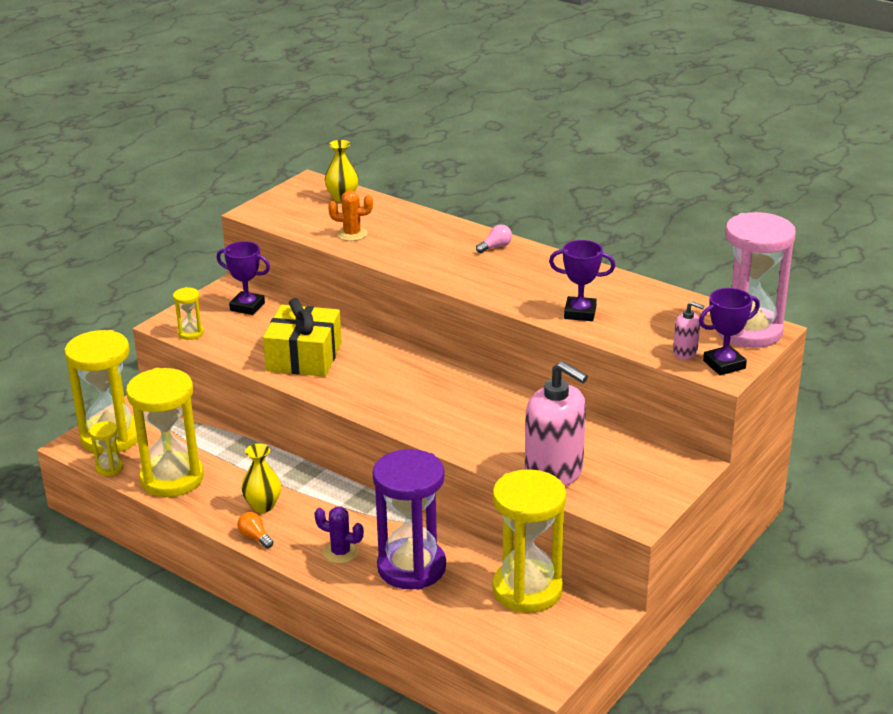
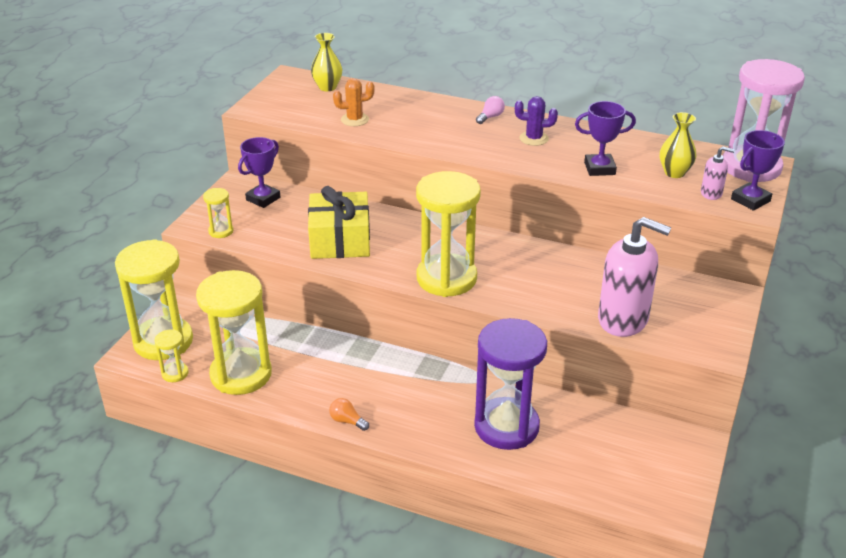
camera: 15 degrees left, 5 degrees up
purple trophy [217,241,270,315] -> purple trophy turned 60 degrees counterclockwise [238,137,280,208]
yellow vase [241,444,281,513] -> yellow vase moved to [660,112,697,178]
purple cactus [314,507,364,564] -> purple cactus moved to [515,96,558,146]
yellow hourglass [492,469,566,613] -> yellow hourglass moved to [416,171,481,297]

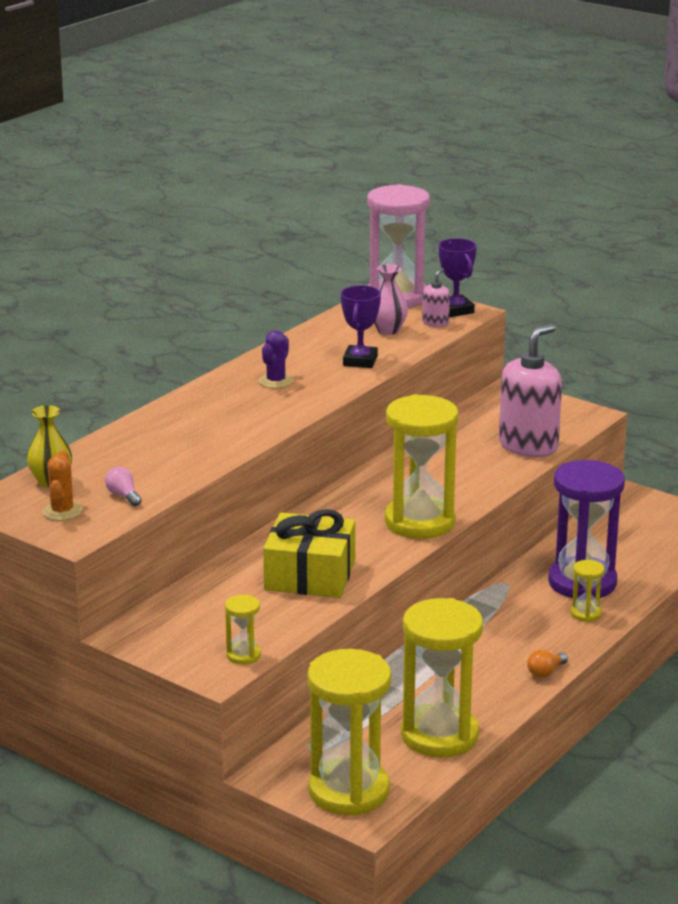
camera: 75 degrees left, 10 degrees down
yellow hourglass [154,329,189,382] -> yellow hourglass moved to [571,560,605,622]
purple trophy [238,137,280,208] -> none
orange cactus [333,78,374,126] -> orange cactus moved to [42,450,82,521]
pink light bulb [476,96,505,124] -> pink light bulb moved to [105,467,142,506]
yellow vase [660,112,697,178] -> pink vase [374,264,408,335]

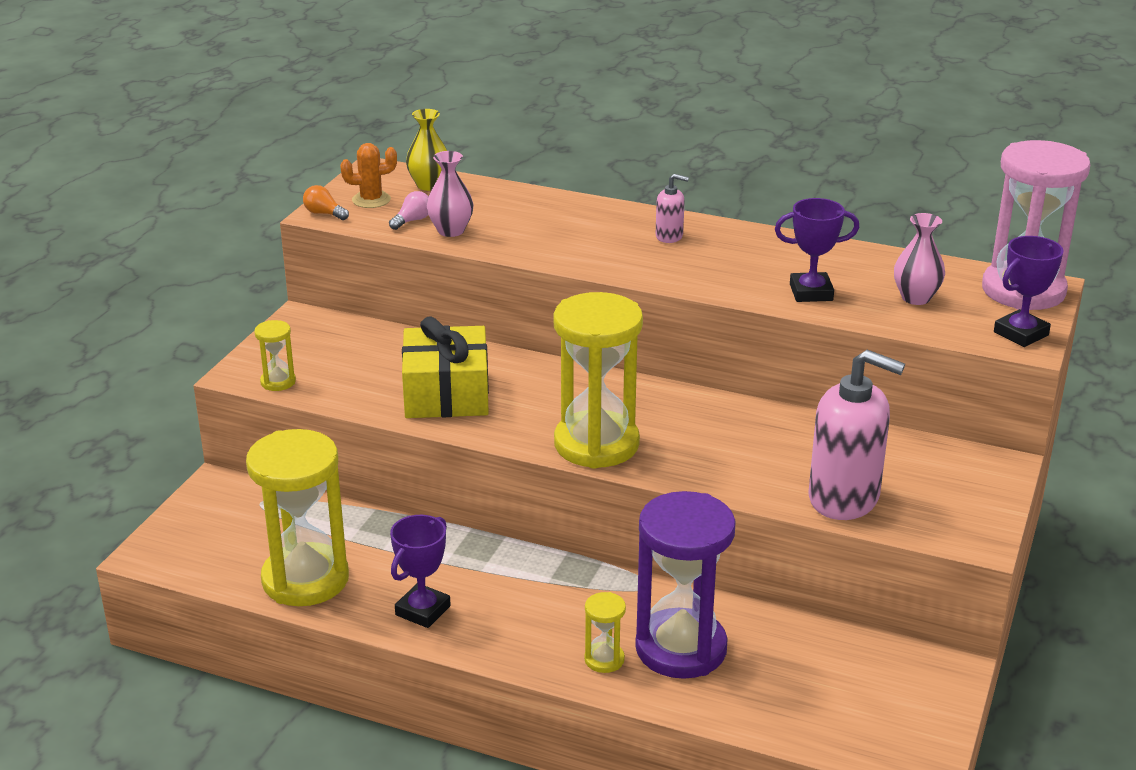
camera: 75 degrees right, 5 degrees up
purple cactus [259,330,294,388] -> none
yellow hourglass [307,649,391,816] -> none
pink soap dispenser [422,268,450,327] -> pink soap dispenser moved to [656,174,689,243]
orange light bulb [527,650,568,678] -> orange light bulb moved to [303,185,349,220]
none -> purple trophy [390,515,451,628]
none -> pink vase [426,151,474,237]

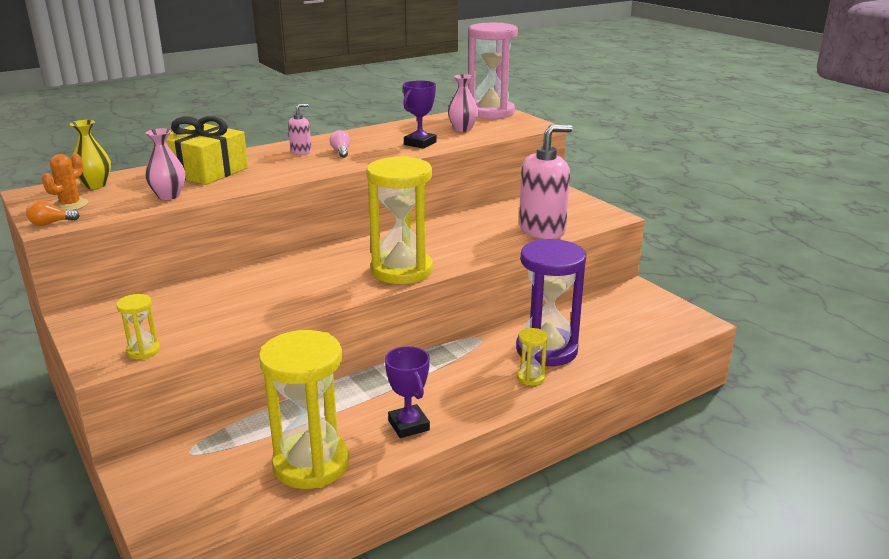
camera: 55 degrees left, 5 degrees down
pink light bulb [389,191,429,230] -> pink light bulb moved to [329,130,350,158]
yellow gift [402,316,489,418] -> yellow gift moved to [166,116,248,185]
purple trophy [994,236,1064,347] -> none

